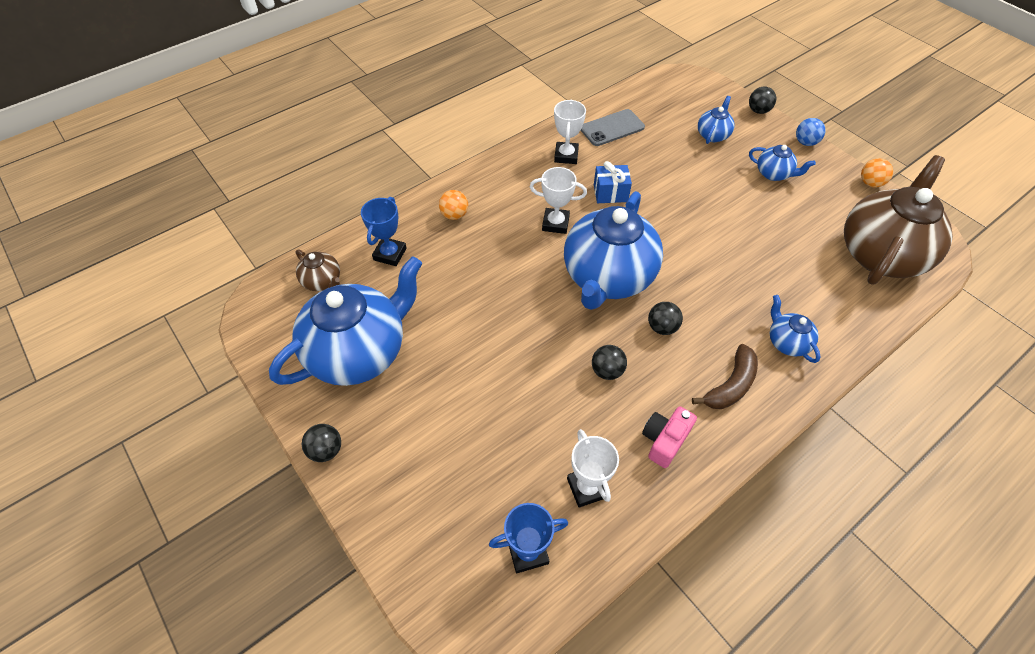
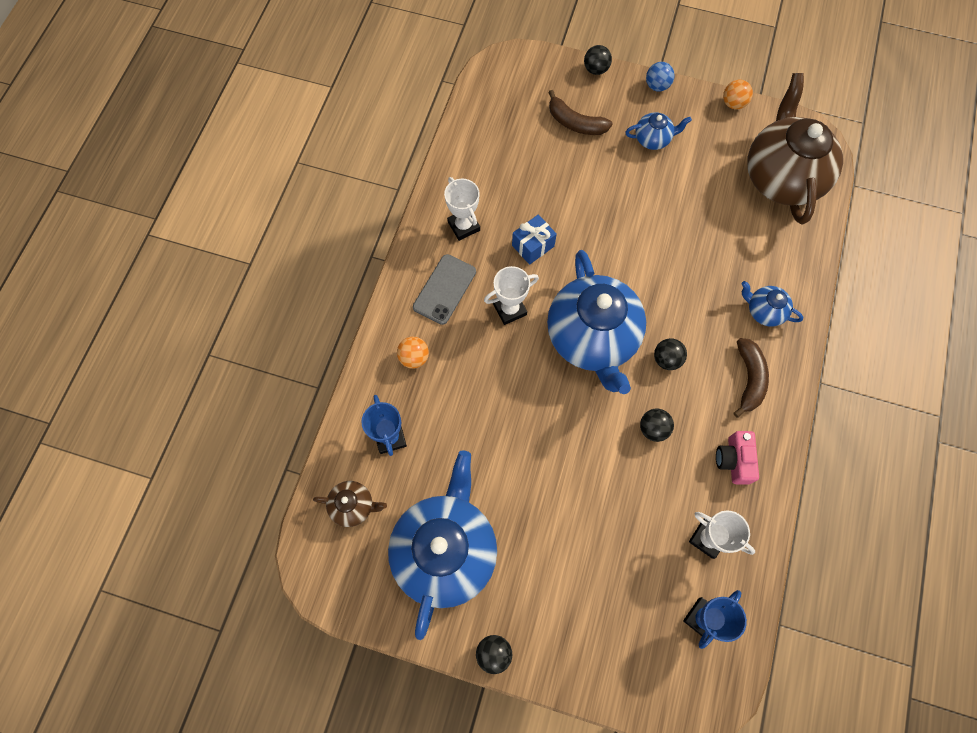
camera: 35 degrees left, 15 degrees up
grey phone [581,109,645,146] -> grey phone moved to [413,254,476,325]
blue teapot [698,96,735,144] -> brown banana [548,90,613,135]

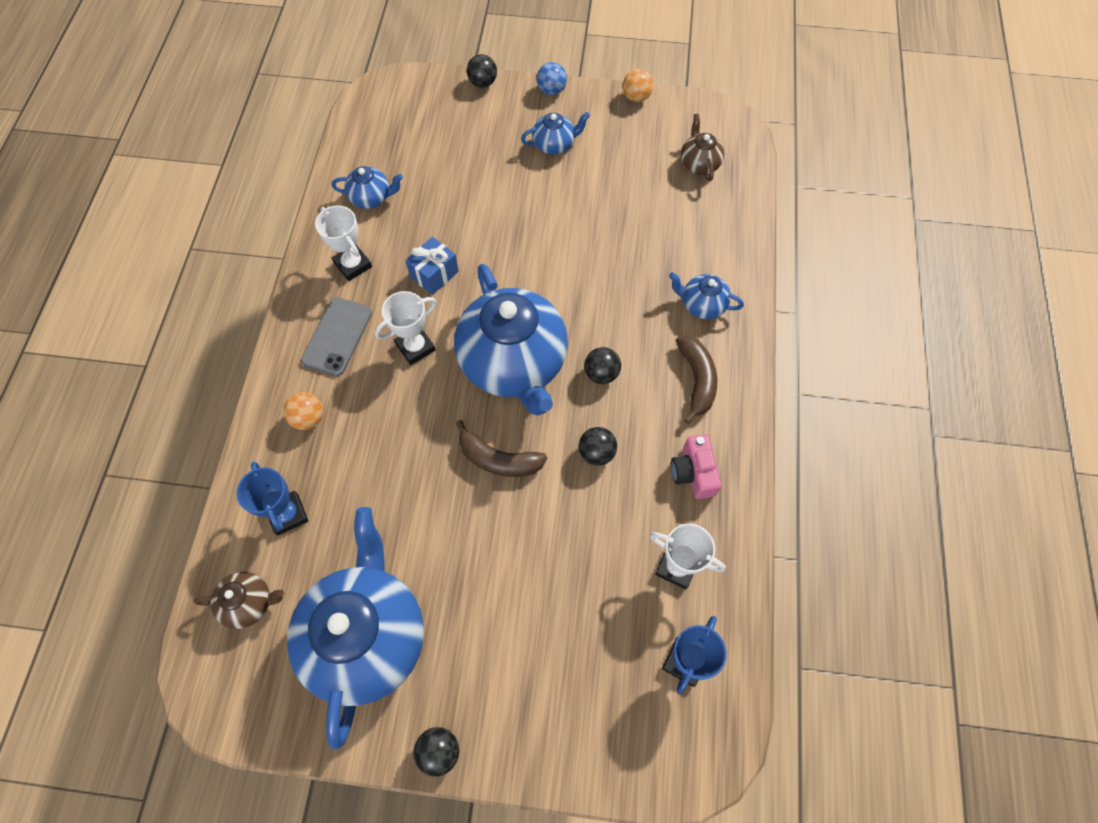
camera: 10 degrees left, 5 degrees down
brown banana [548,90,613,135] -> brown banana moved to [455,420,547,477]
brown teapot [747,73,843,224] -> brown teapot [681,114,724,181], size x0.44
none -> blue teapot [332,166,403,209]

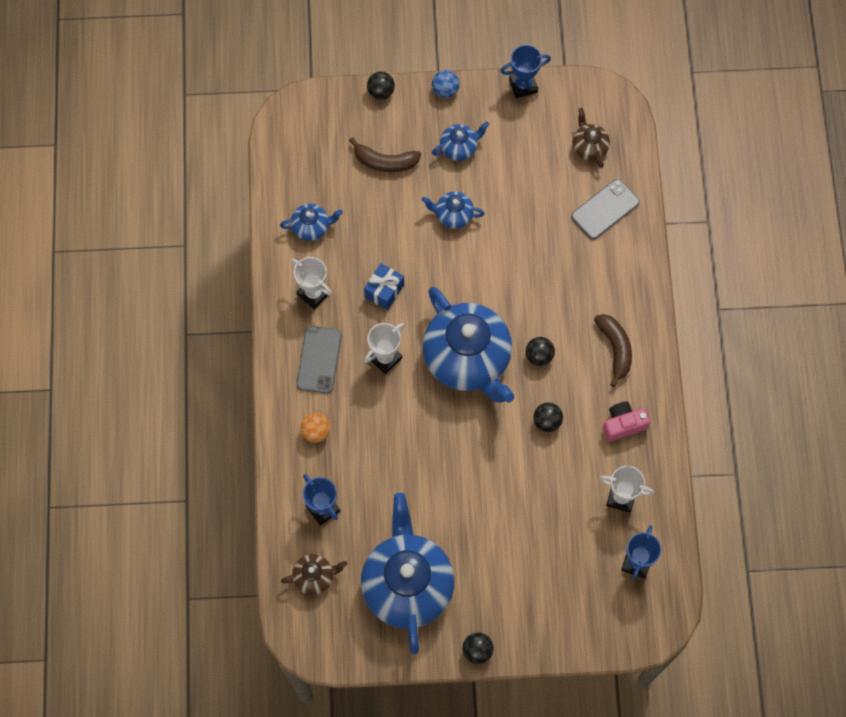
camera: 10 degrees left, 5 degrees up
brown banana [455,420,547,477] -> brown banana moved to [349,137,421,172]
orange ball [623,69,653,102] -> blue trophy [500,45,551,98]
blue teapot [669,272,744,319] -> blue teapot moved to [422,191,485,229]
pink camera [671,434,722,499] -> pink camera turned 90 degrees clockwise [603,401,650,442]
none -> grey phone [571,179,640,240]

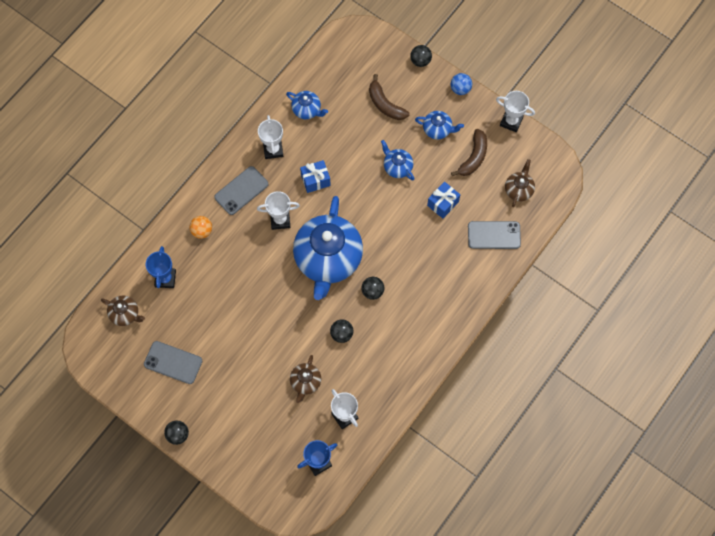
camera: 40 degrees right, 0 degrees up
blue teapot [361,493,454,654] -> grey phone [144,341,202,384]
blue trophy [500,45,551,98] -> white trophy [496,91,535,132]
brown banana [594,314,632,387] -> brown banana moved to [451,129,487,176]
pink camera [603,401,650,442] -> none
none -> brown teapot [290,355,321,403]
none -> blue gift [427,182,460,218]

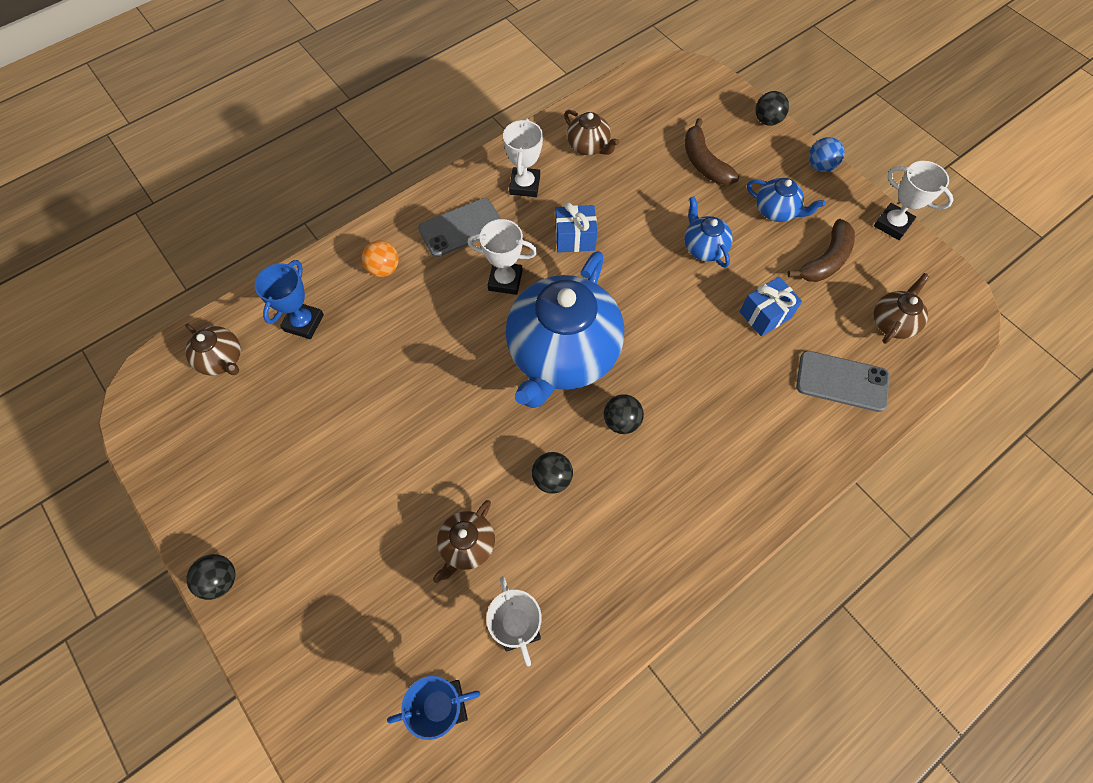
camera: 15 degrees right, 5 degrees down
grey phone [144,341,202,384] -> none
blue teapot [286,91,328,119] -> brown teapot [564,110,619,155]

